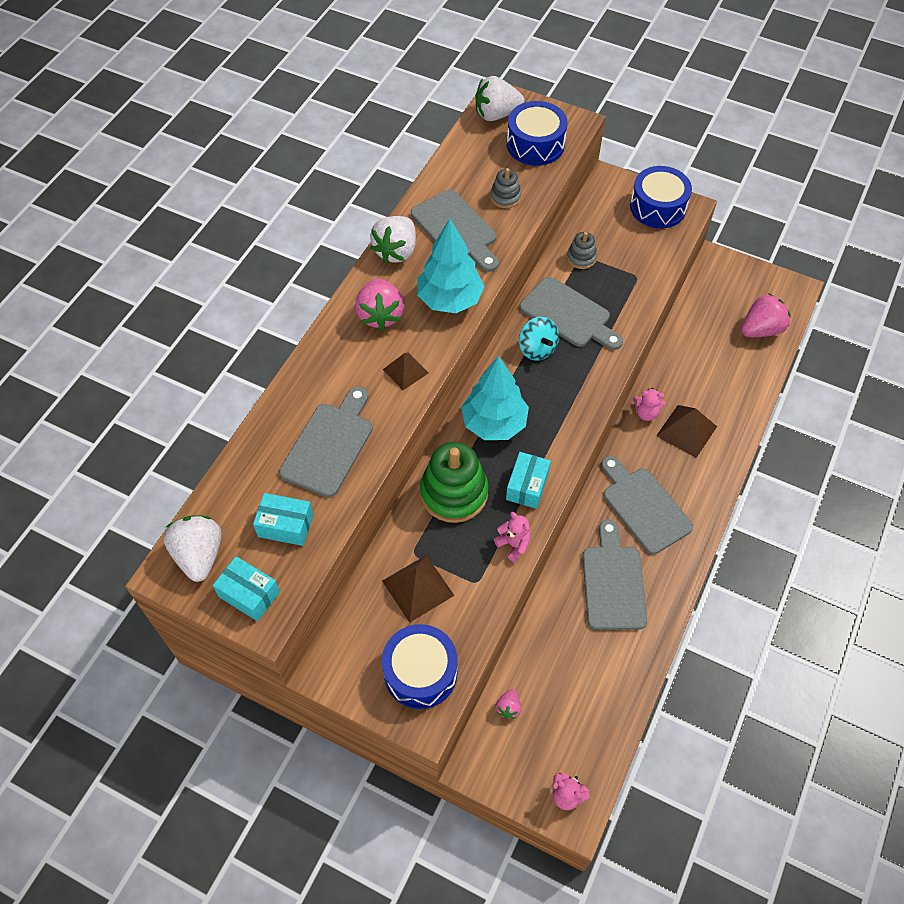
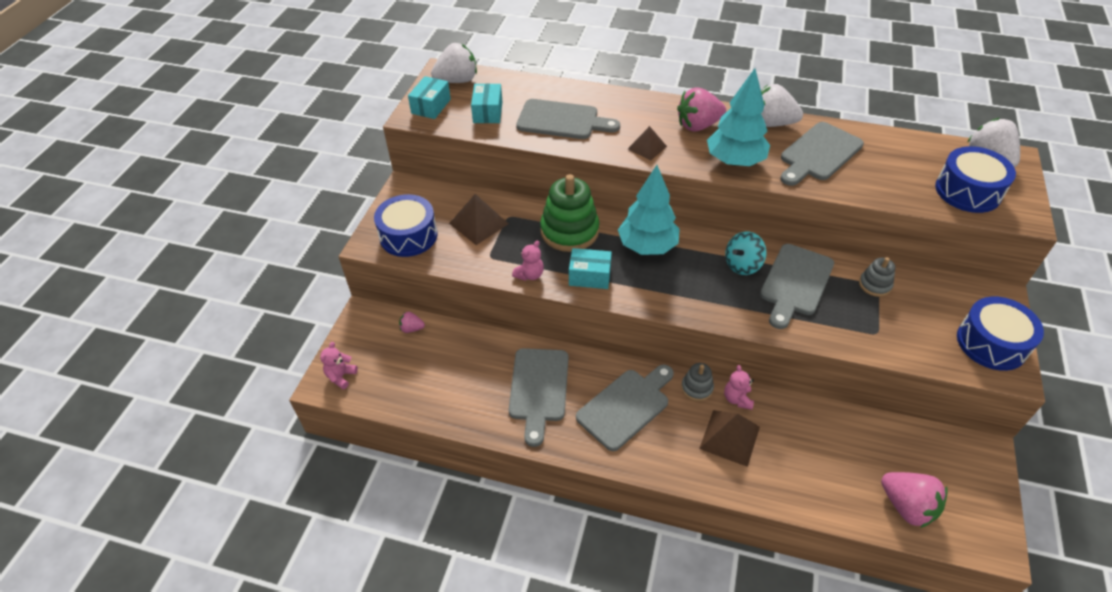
camera: 80 degrees right, 10 degrees down
grey stacking toy [490,168,521,208] -> grey stacking toy moved to [681,363,714,401]
grey cutting board [583,520,647,630] -> grey cutting board turned 105 degrees clockwise [509,348,569,447]

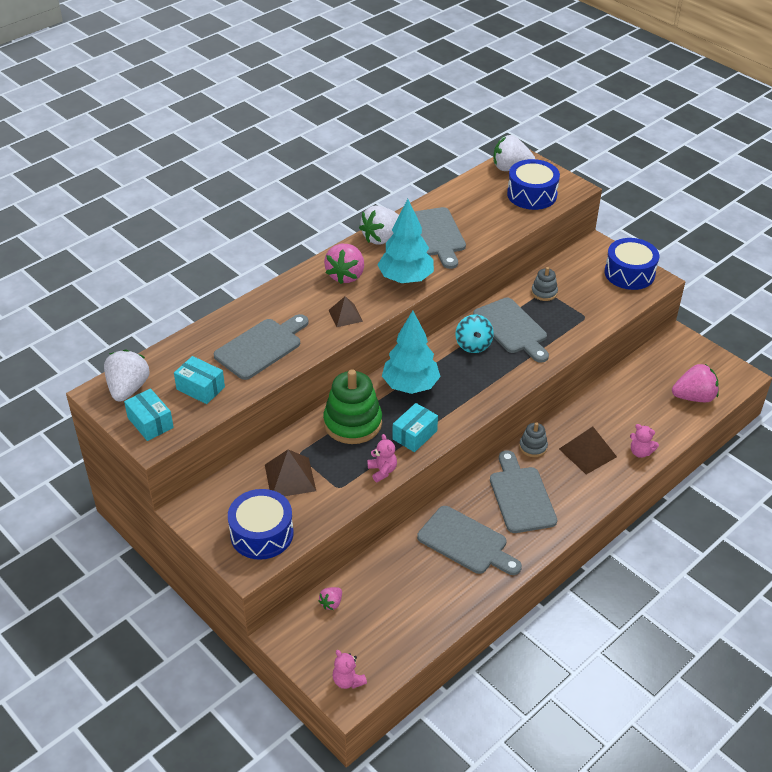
camera: 60 degrees left, 5 degrees down
pink teddy bear [724,365,754,410] -> pink teddy bear moved to [630,424,659,458]

